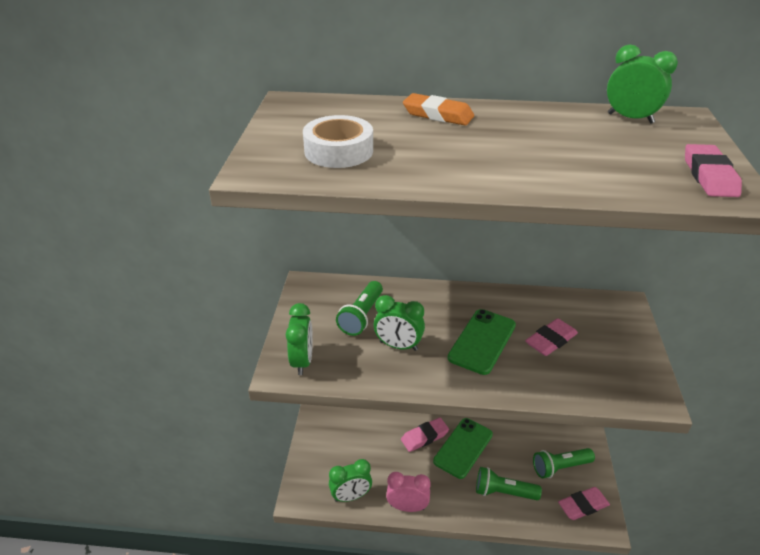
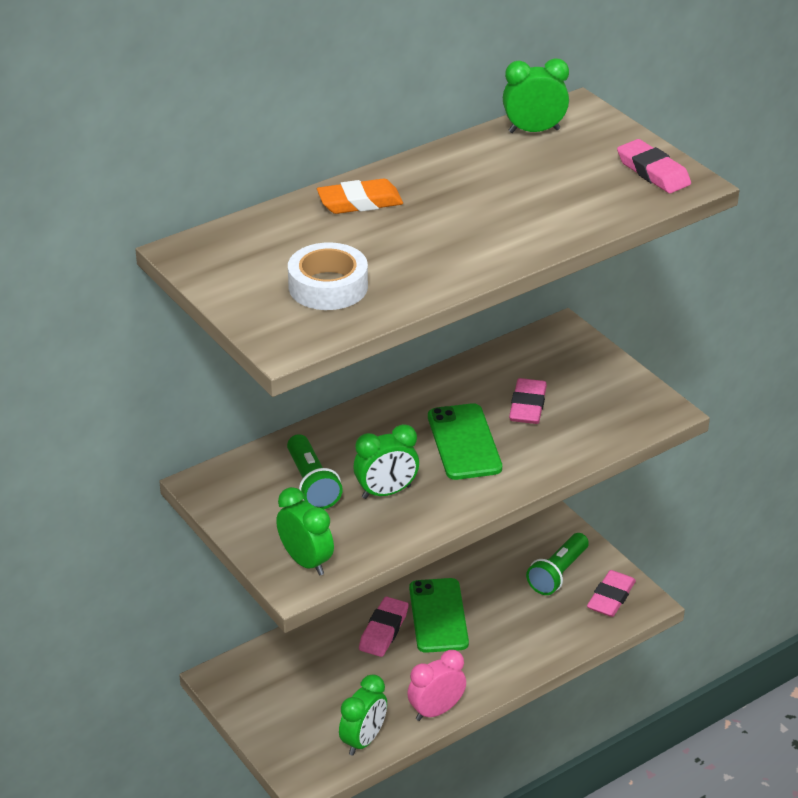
camera: 40 degrees left, 0 degrees up
green flashlight [476,467,542,500] -> none

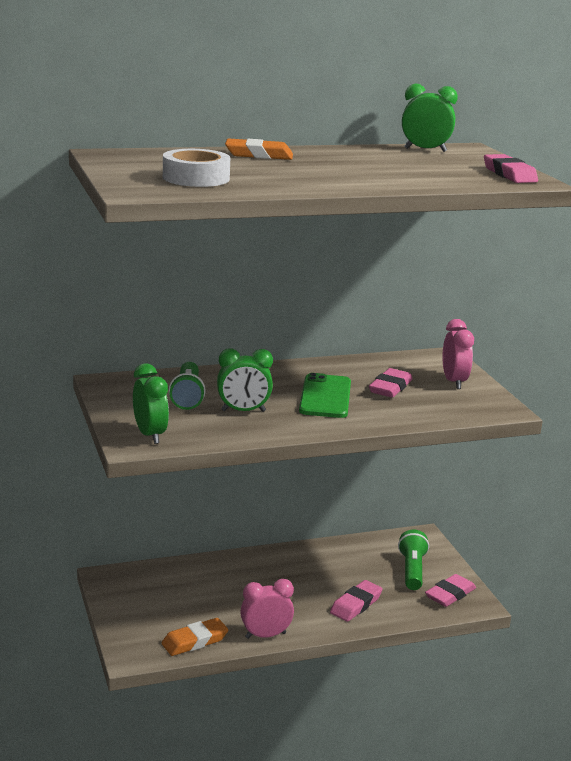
camera: 15 degrees right, 15 degrees down
green clock [339,674,387,756] -> orange eraser [162,618,228,656]
pink eraser [359,597,408,657] -> pink eraser moved to [330,580,383,622]
green phone [409,578,469,653] -> none
green flashlight [526,533,589,595] -> green flashlight turned 135 degrees clockwise [398,530,429,590]
none -> pink clock [442,319,474,389]

